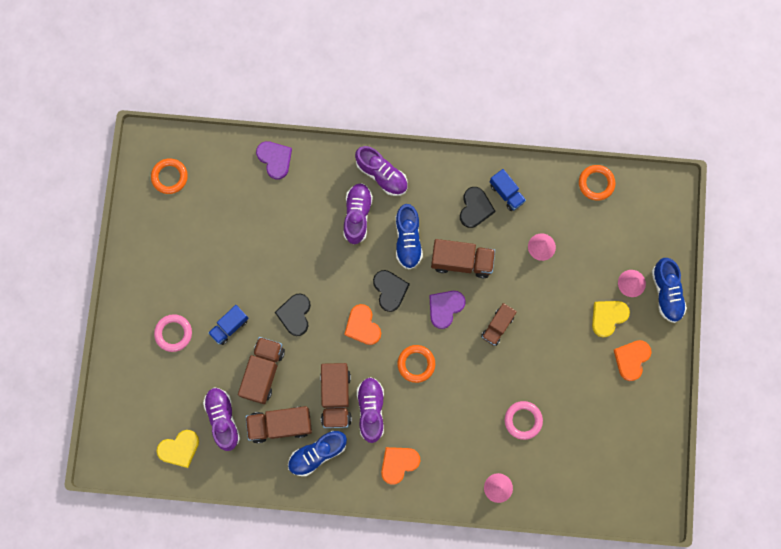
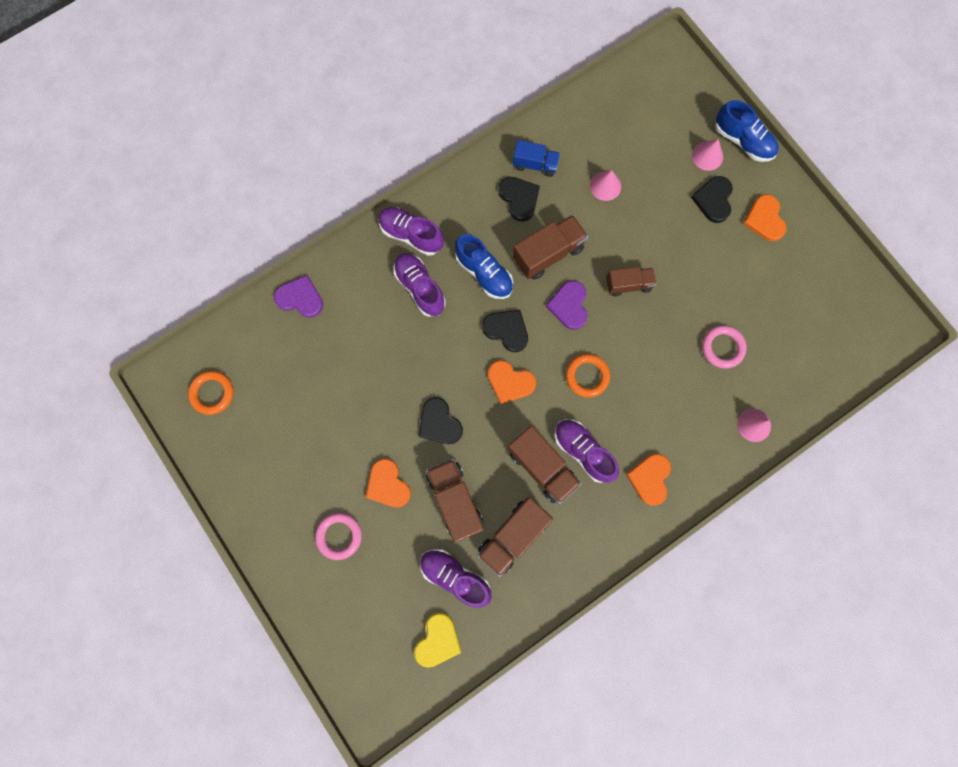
camera: 40 degrees left, 0 degrees up
blue truck [208,305,249,345] -> orange heart [365,458,411,507]
blue shoe [288,431,347,476] -> none
purple shoe [355,146,408,196] -> purple shoe turned 150 degrees counterclockwise [378,207,444,256]
brown truck [481,303,517,346] -> brown truck turned 90 degrees counterclockwise [606,267,657,296]
orange ring [579,165,616,201] -> none
yellow heart [592,301,630,337] -> black heart [691,176,733,223]

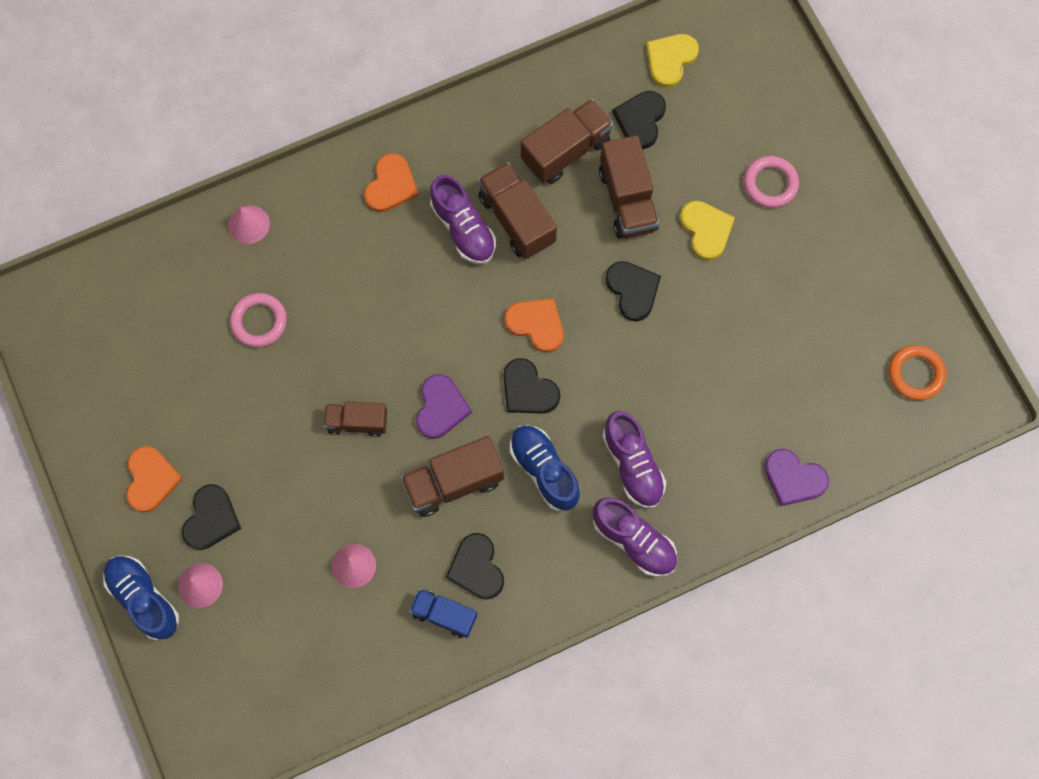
camera: 170 degrees left, 5 degrees down
orange heart [365,458,411,507] -> yellow heart [680,201,735,261]
purple shoe [420,549,492,608] -> black heart [612,91,666,149]
orange ring [566,354,610,398] -> none

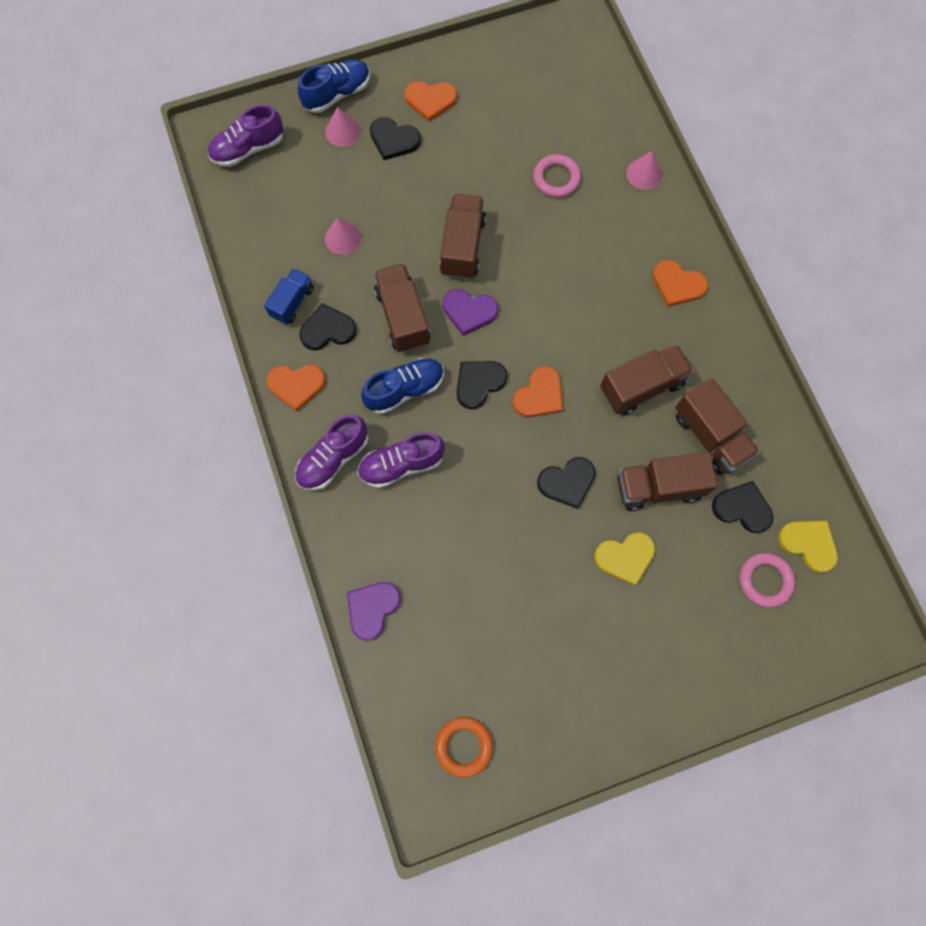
camera: 95 degrees right, 0 degrees up
brown truck [323,402,387,437] -> brown truck [439,194,486,280], size x1.55
purple shoe [430,175,496,264] -> purple shoe moved to [208,105,283,167]
pink ring [744,156,799,208] -> pink ring moved to [740,553,795,608]
none -> orange heart [266,364,326,412]

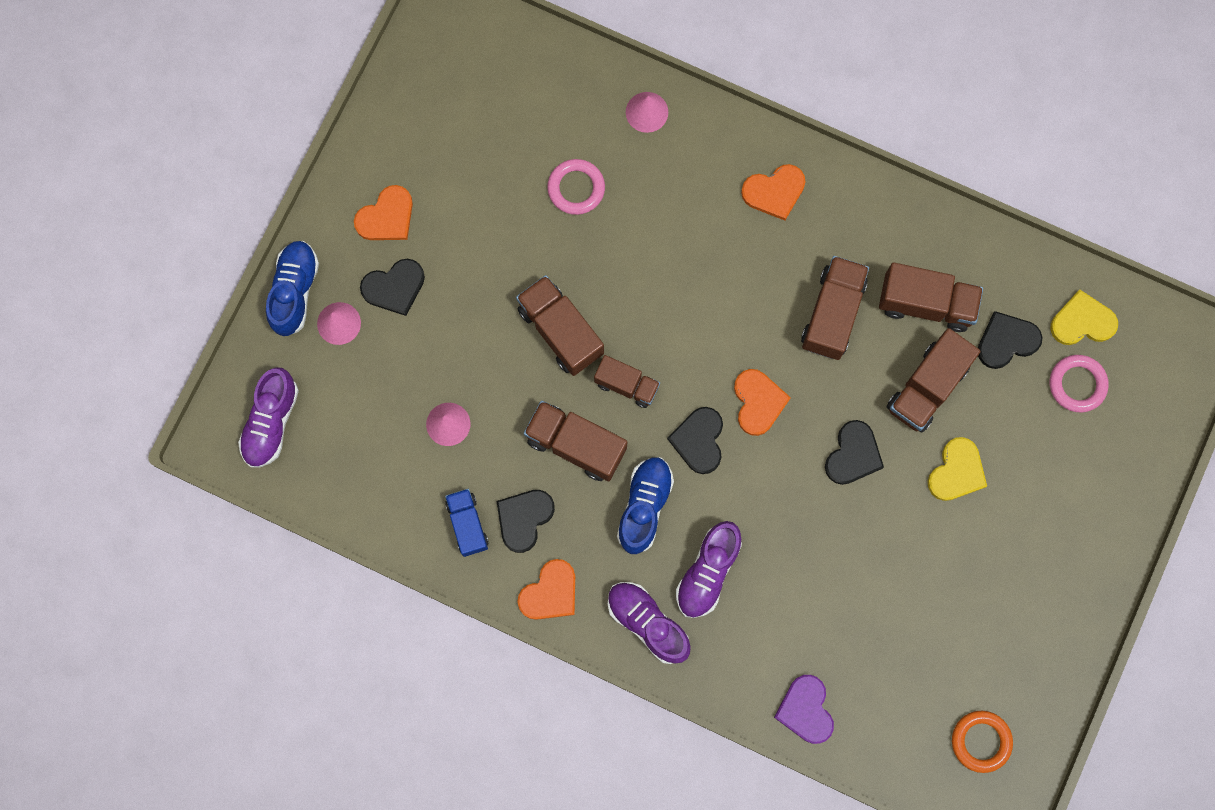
camera: 45 degrees left, 5 degrees up
purple shoe [295,415,368,491] -> purple shoe turned 135 degrees clockwise [608,582,691,664]
purple heart [443,289,498,336] -> brown truck [594,355,660,408]

